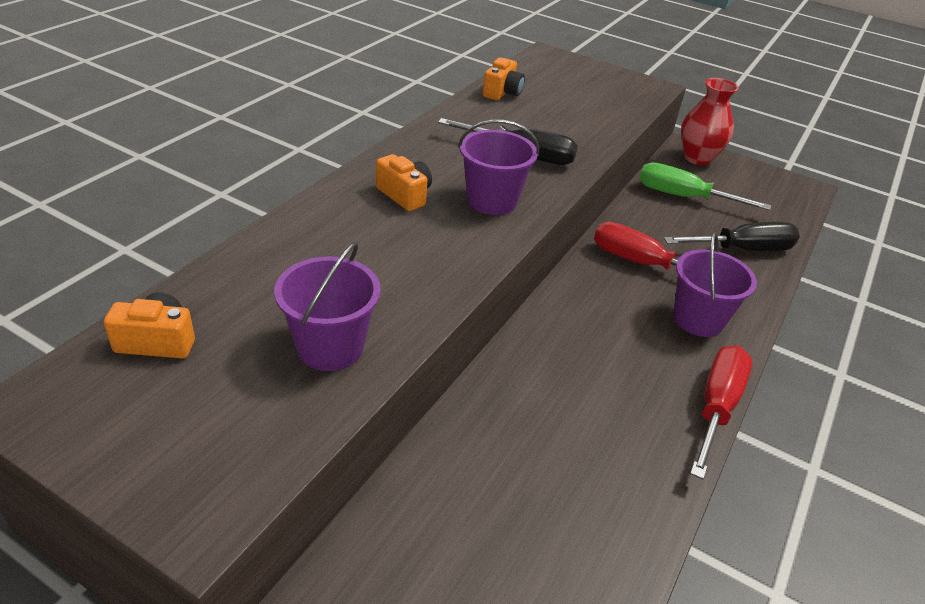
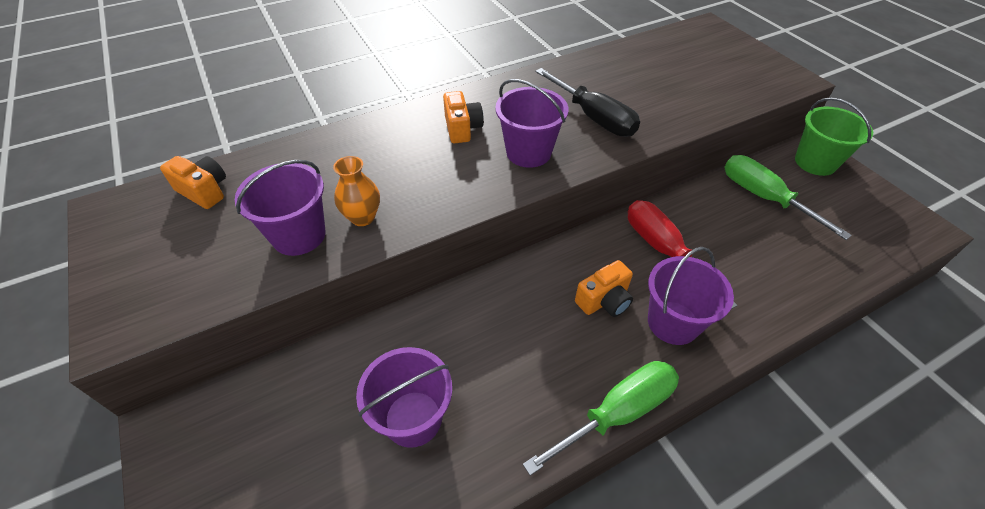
camera: 35 degrees right, 10 degrees up
orange camera [482,57,525,100] -> orange camera moved to [575,260,633,317]
black screwdriver [664,222,800,251] -> none
red vase [681,78,738,165] -> green bucket [795,97,873,176]
red screwdriver [690,346,753,479] -> green screwdriver [523,361,679,476]
none -> orange vase [333,156,380,226]
none -> purple bucket [356,347,452,448]

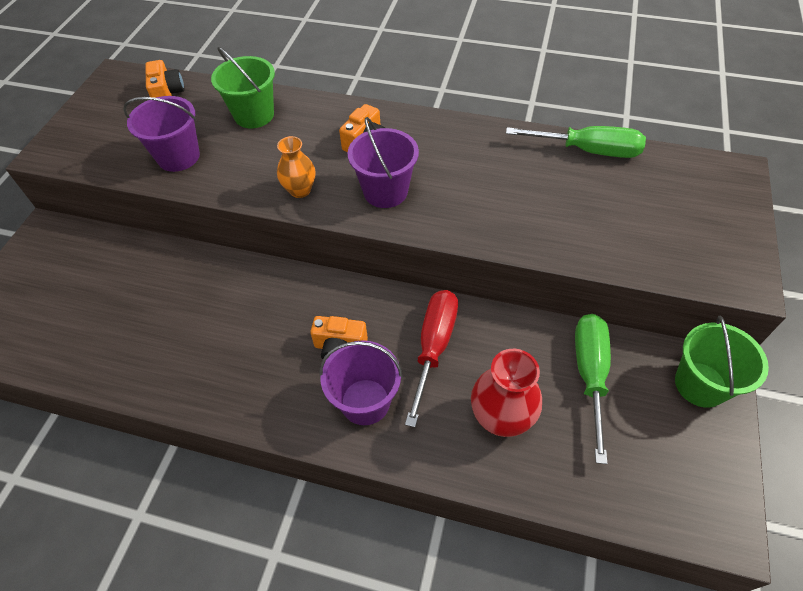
camera: 45 degrees right, 5 degrees up
orange vase [333,156,380,226] -> orange vase moved to [277,136,316,198]
purple bucket [356,347,452,448] -> none
green screwdriver [523,361,679,476] -> green screwdriver moved to [506,126,646,158]
black screwdriver [535,68,640,137] -> none
none -> green bucket [211,47,275,128]
none -> red vase [471,349,542,437]

